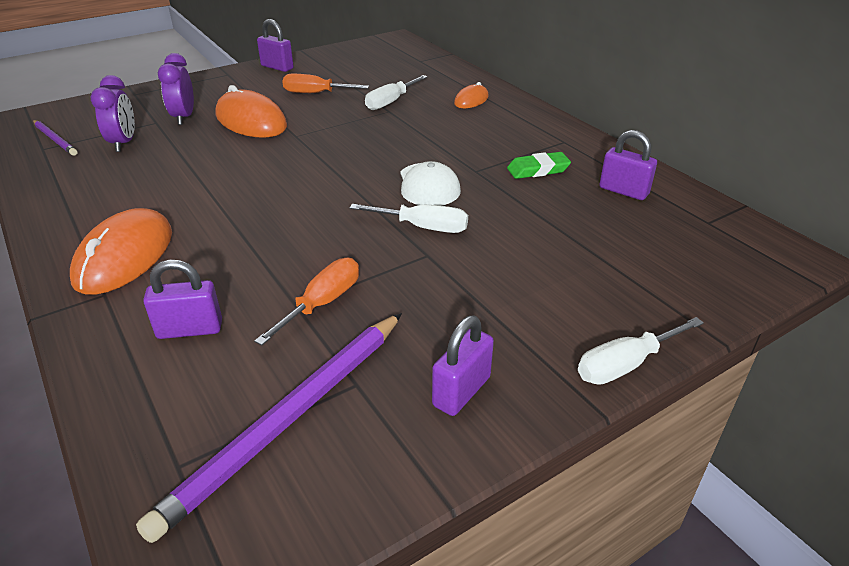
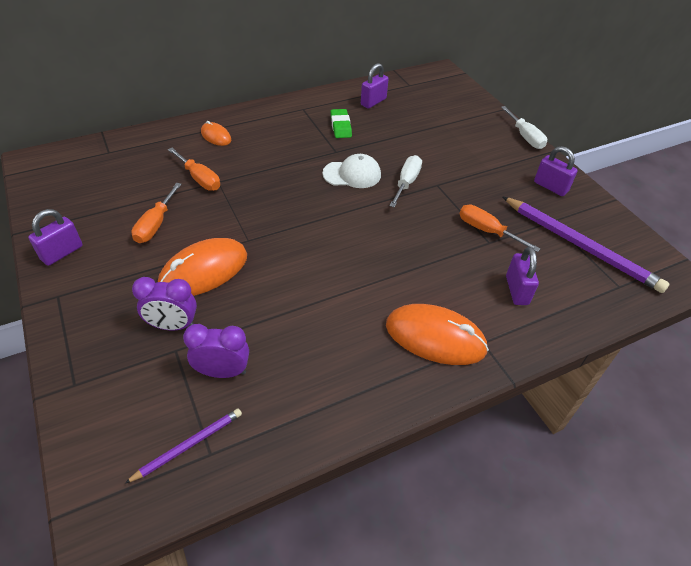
camera: 85 degrees left, 10 degrees up
white screwdriver [365,75,428,110] -> orange screwdriver [168,148,220,191]

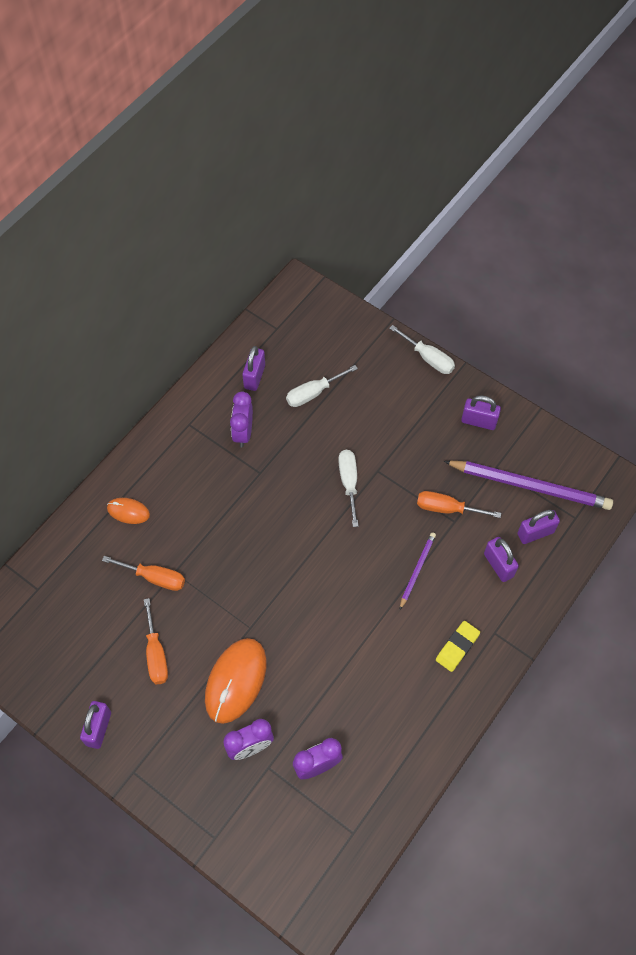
camera: 25 degrees left, 15 degrees up
purple pencil [124,409,242,484] -> purple pencil moved to [400,532,436,609]
white cap [322,154,381,188] -> none
green eraser [330,109,352,138] -> purple clock [230,391,253,448]
orange mouse [386,304,489,365] -> yellow eraser [436,621,480,672]
none -> white screwdriver [286,365,358,407]
none -> purple padlock [518,510,560,544]

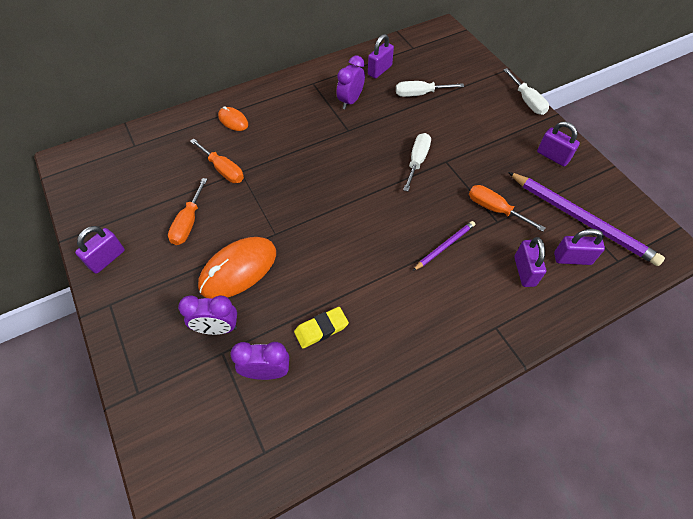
camera: 25 degrees right, 5 degrees down
yellow eraser [436,621,480,672] -> yellow eraser moved to [294,307,349,348]

